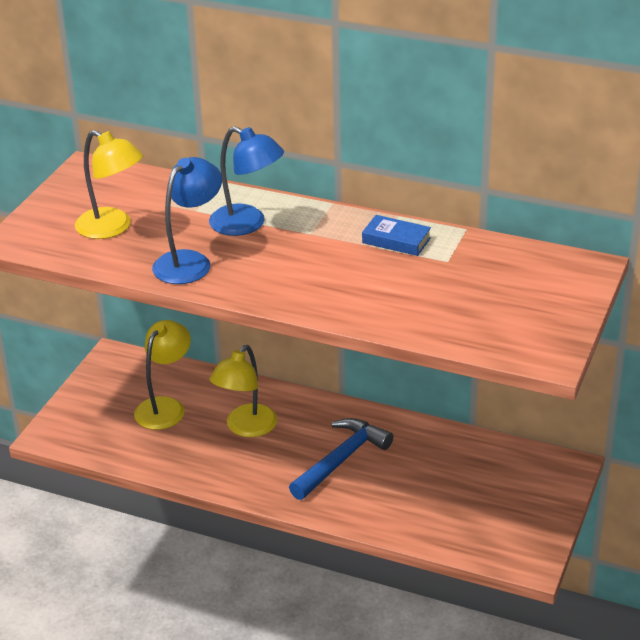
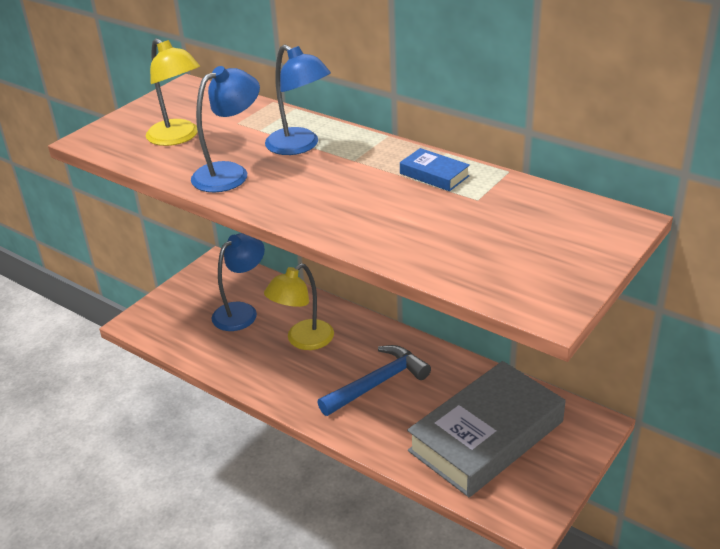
camera: 15 degrees right, 0 degrees up
yellow lamp [134,320,191,430] -> blue lamp [212,233,265,331]
none -> grey book [407,361,565,497]

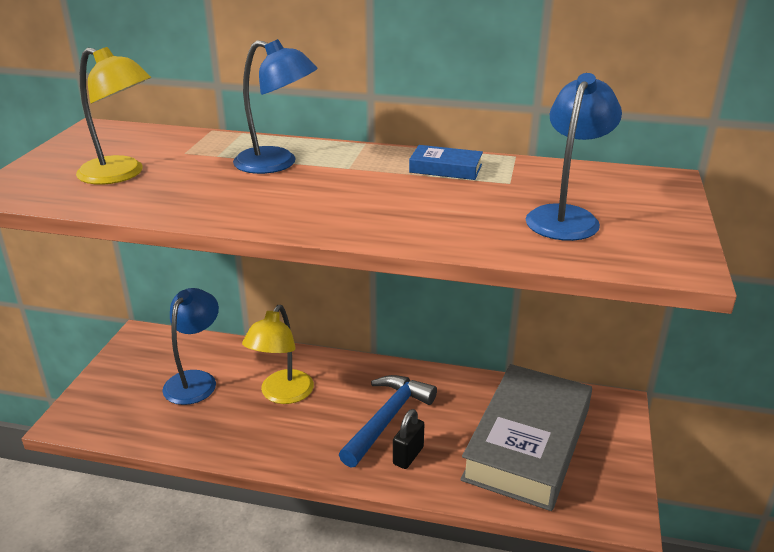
camera: 25 degrees left, 5 degrees down
blue lamp [191,66,260,192] -> blue lamp moved to [526,73,622,241]
none -> black padlock [393,409,424,469]

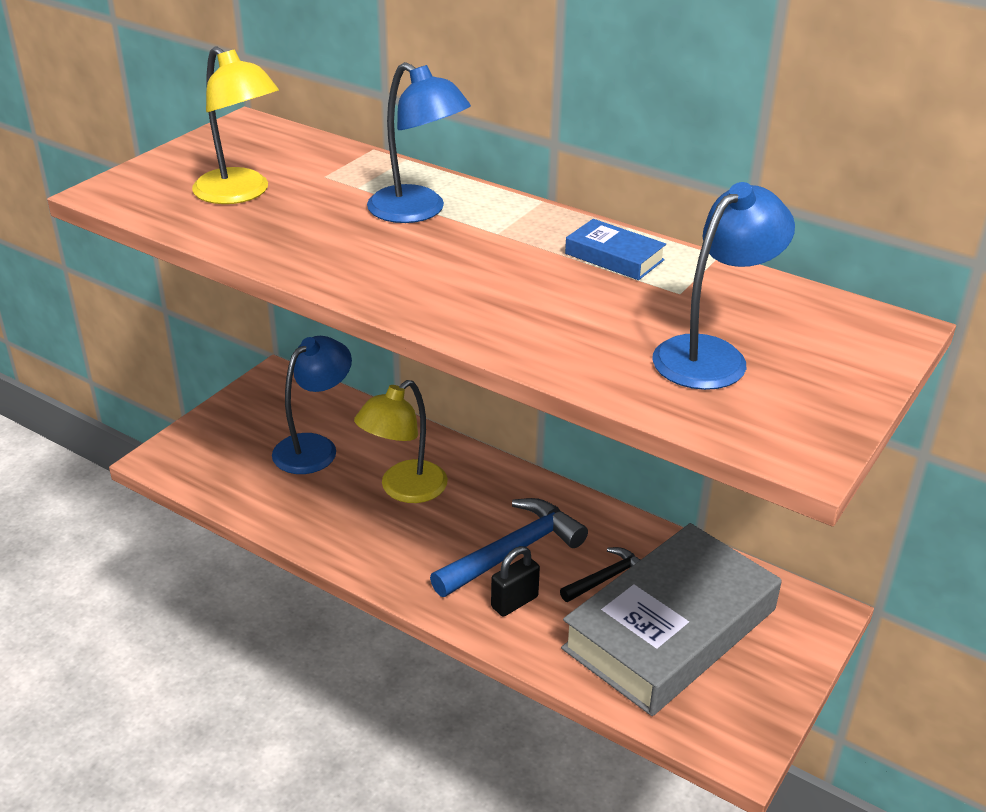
camera: 20 degrees right, 5 degrees up
none -> black hammer [560,547,640,602]

